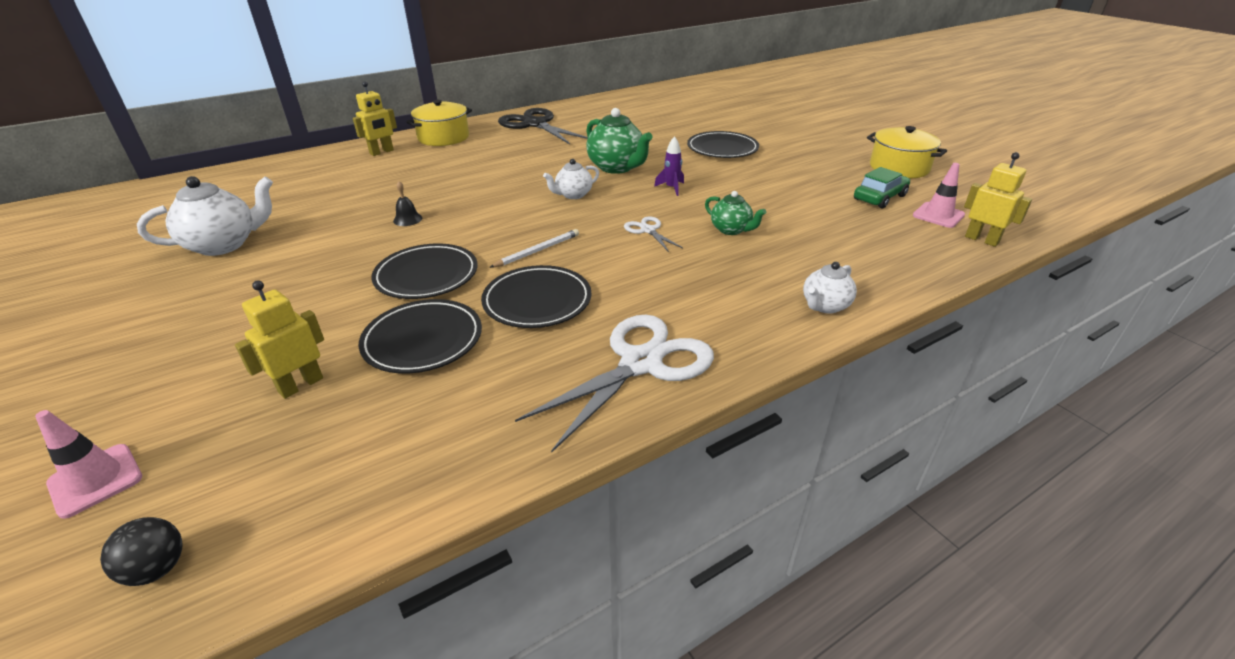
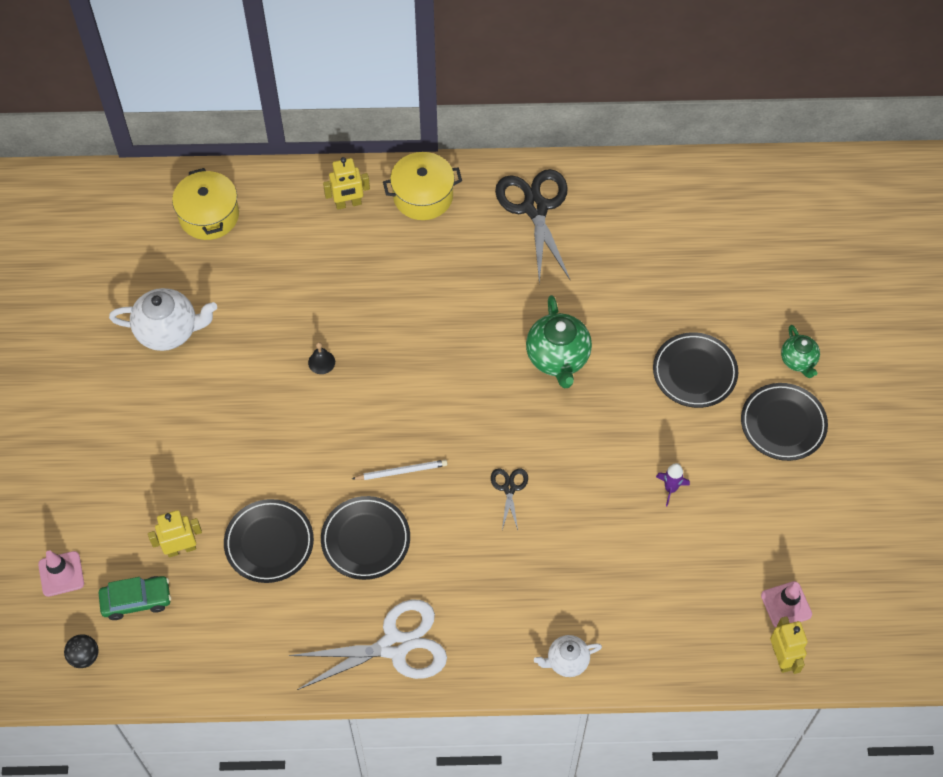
camera: 30 degrees right, 25 degrees up
black plate [371,243,478,299] -> black plate moved to [741,383,828,461]
white teapot [543,159,599,199] -> none
white scissors [624,216,683,252] -> black scissors [491,469,528,530]
purple rocket [654,136,684,196] -> purple rocket moved to [656,463,690,506]
green teapot [705,191,766,235] -> green teapot moved to [781,325,820,378]
green car [854,167,910,209] -> green car moved to [99,576,171,620]
yellow pot [867,126,947,178] -> yellow pot moved to [172,168,239,240]

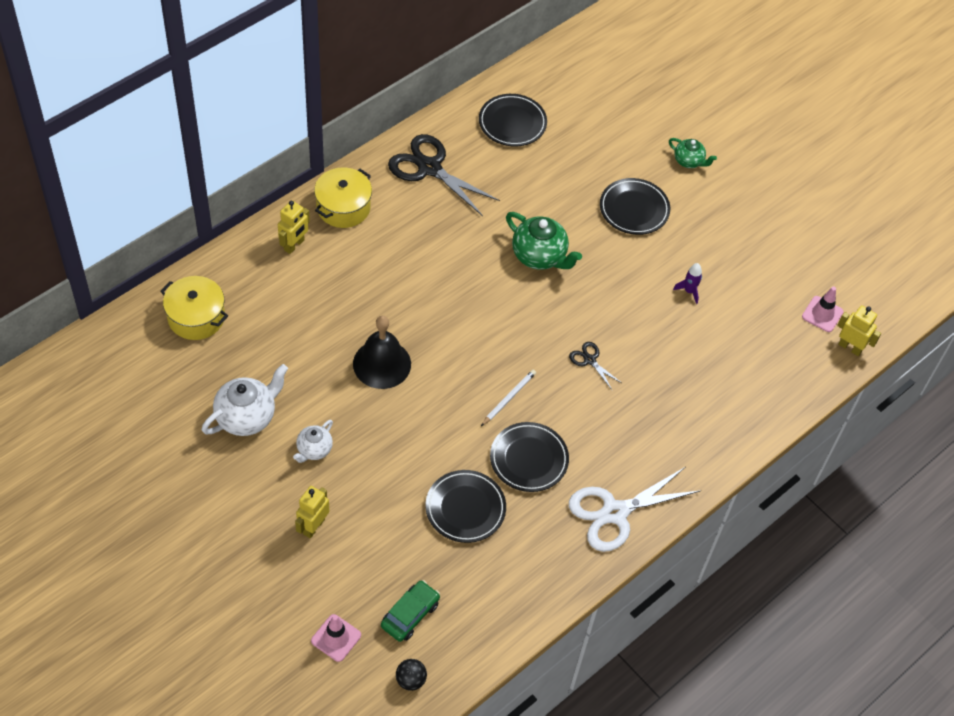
camera: 45 degrees left, 5 degrees down
yellow robot [148,510,202,558] -> yellow robot moved to [295,486,330,538]
white scissors [289,600,447,690] -> white scissors turned 150 degrees counterclockwise [569,467,702,552]
black bell [308,342,335,374] -> black bell [353,316,411,389], size x2.37
white teapot [534,635,602,677] -> white teapot moved to [293,420,333,463]
black plate [741,383,828,461] -> black plate moved to [479,94,547,147]

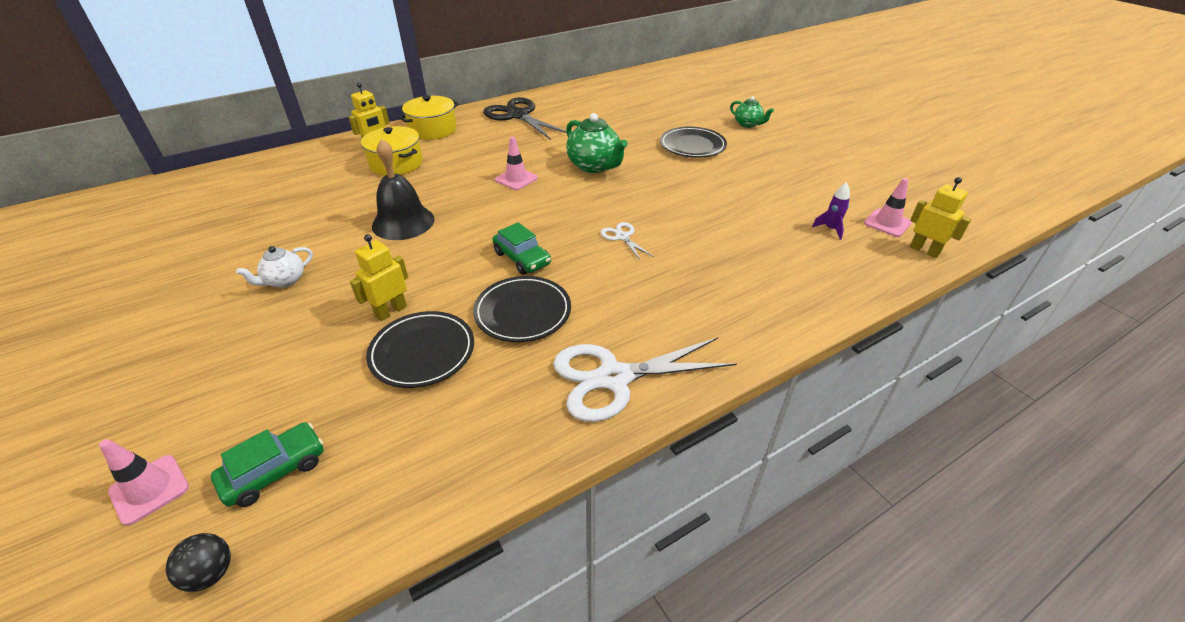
camera: 15 degrees right, 15 degrees down
yellow pot [160,276,228,340] -> yellow pot moved to [361,126,423,176]
white teapot [202,364,288,436] -> none
yellow robot [295,486,330,538] -> yellow robot moved to [350,234,408,321]
black plate [479,94,547,147] -> none
white pencil [481,370,536,426] -> green car [492,222,551,275]
black scissors [569,342,623,390] -> white scissors [600,222,654,261]
purple rocket [673,263,702,304] -> purple rocket moved to [812,182,850,240]
none -> pink traffic cone [495,136,538,190]

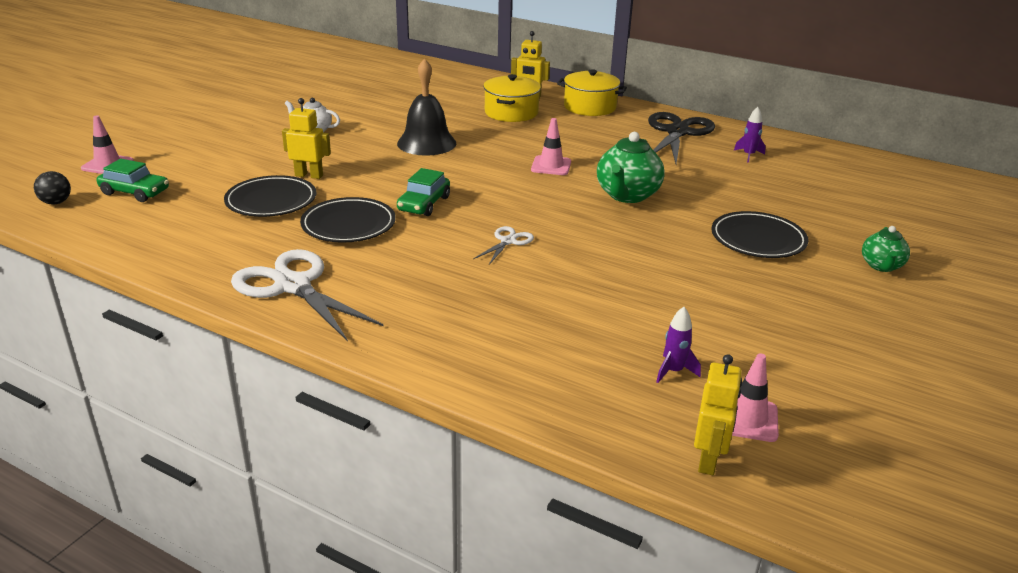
camera: 60 degrees right, 10 degrees down
none -> purple rocket [734,107,766,163]

